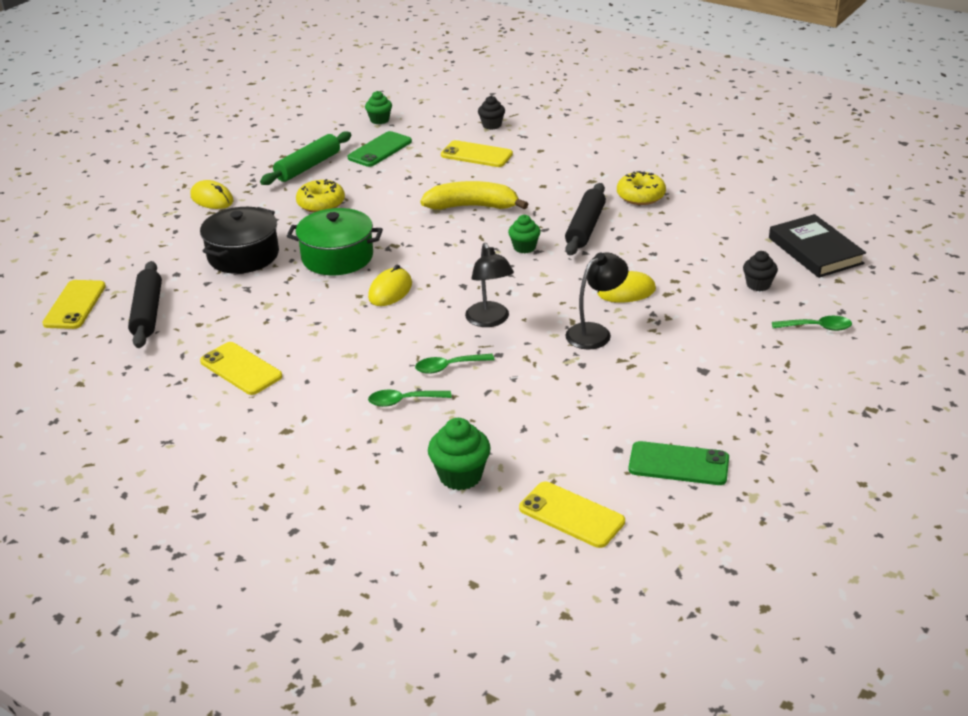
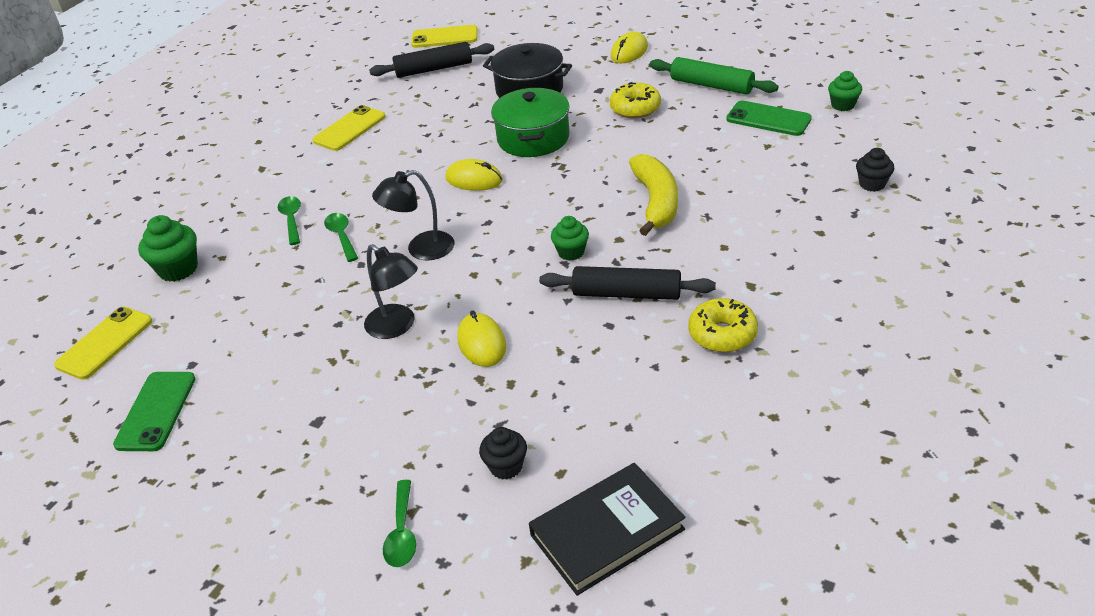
camera: 85 degrees right, 5 degrees up
yellow phone [441,140,513,167] -> none

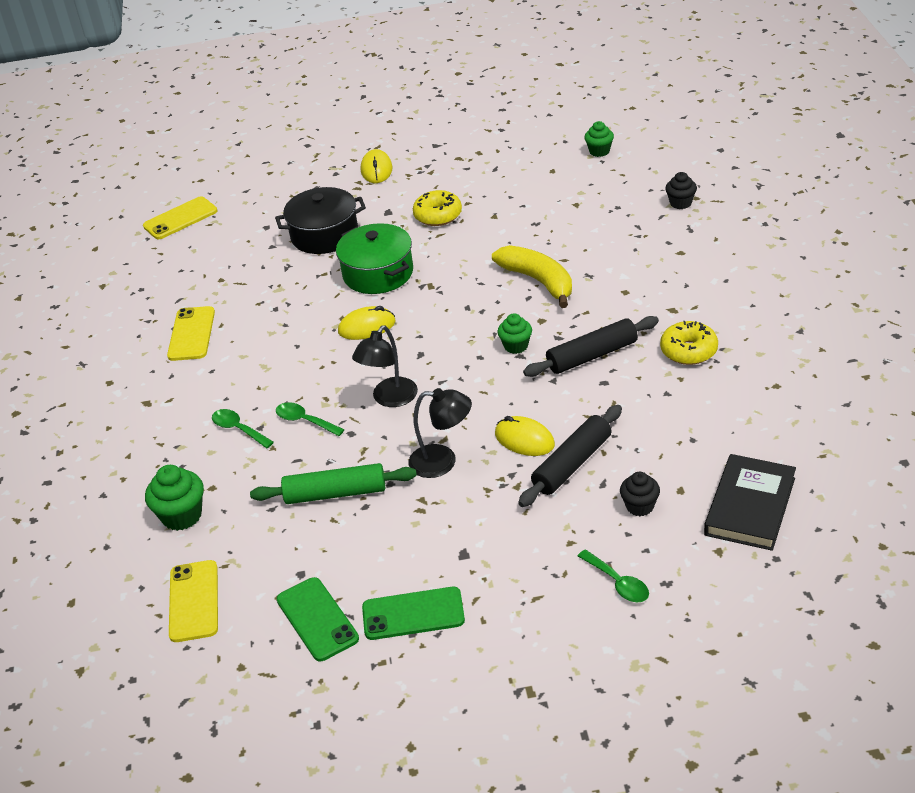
camera: 35 degrees left, 0 degrees up
black rolling pin [369,42,494,78] -> black rolling pin moved to [518,405,622,507]
green rolling pin [650,57,778,95] -> green rolling pin moved to [250,463,417,504]
green phone [726,101,812,136] -> green phone moved to [362,587,465,640]

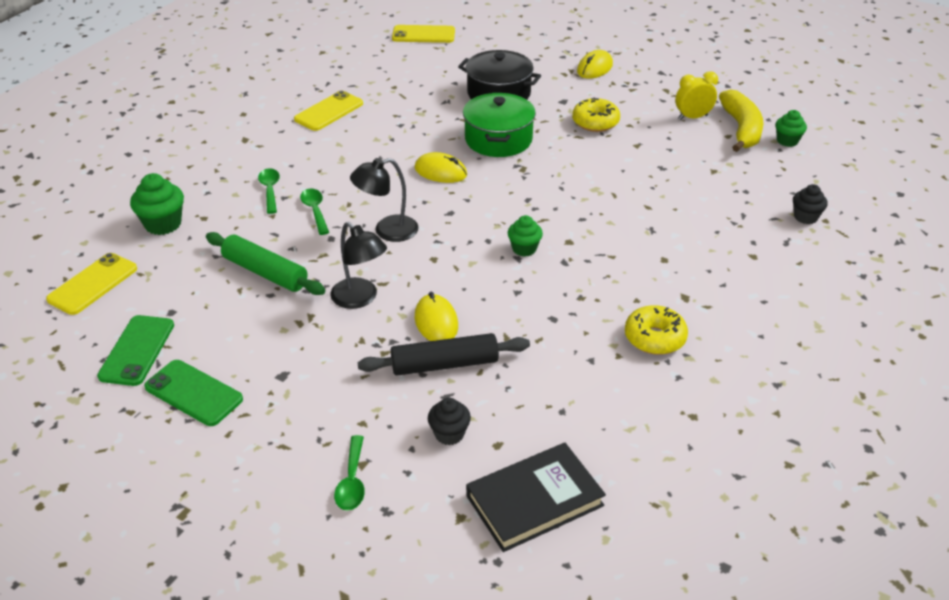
camera: 35 degrees right, 0 degrees up
yellow banana [492,245,572,308] -> yellow banana moved to [719,90,763,152]
black rolling pin [523,316,659,377] -> none
none -> yellow clock [675,72,718,120]

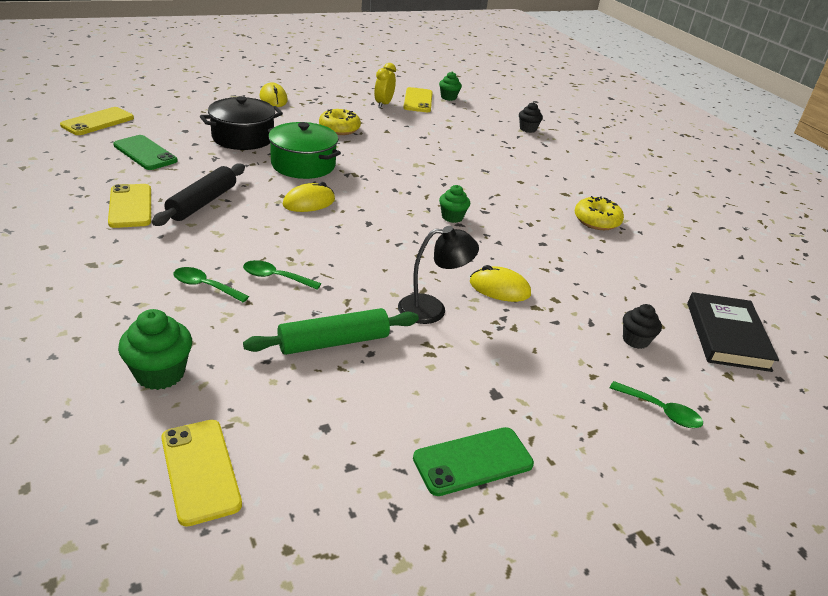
camera: 60 degrees left, 5 degrees down
green phone [97,315,174,386] -> green phone moved to [113,135,178,170]
black lamp [350,158,418,242] -> none
black rolling pin [358,333,530,376] -> black rolling pin moved to [152,163,245,226]
yellow banana [719,90,763,152] -> yellow phone [403,87,433,112]

